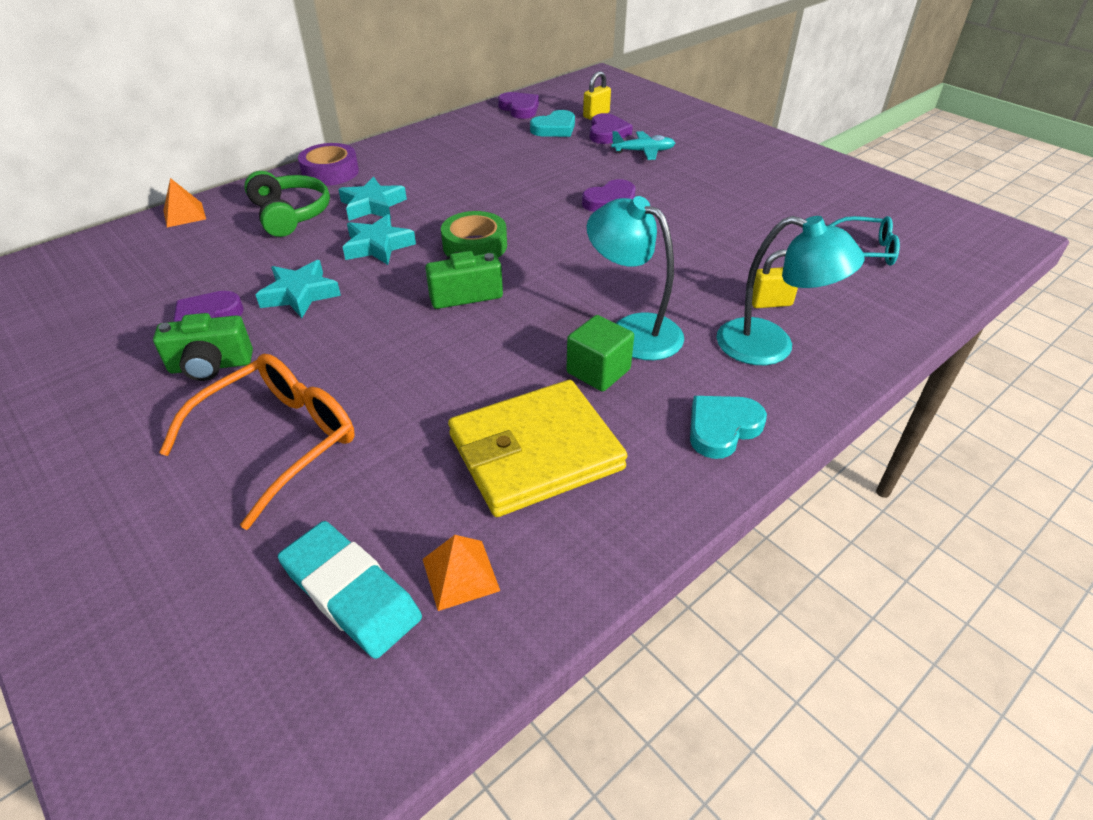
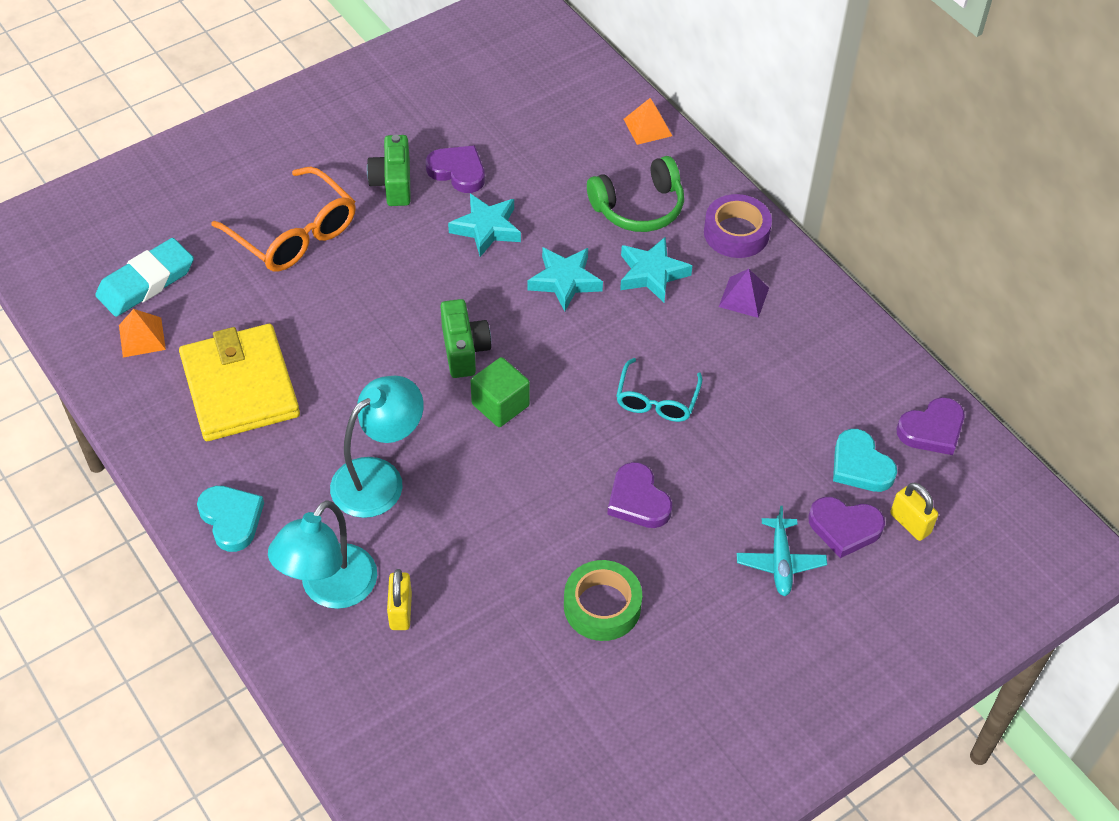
camera: 95 degrees right, 10 degrees up
green tape [441,211,507,258] -> green tape moved to [564,560,642,641]
green cube [566,315,634,392] -> green cube moved to [471,357,530,427]
turquoise glasses [828,216,900,266] -> turquoise glasses moved to [616,358,702,422]
none -> purple pyramid [719,269,769,318]

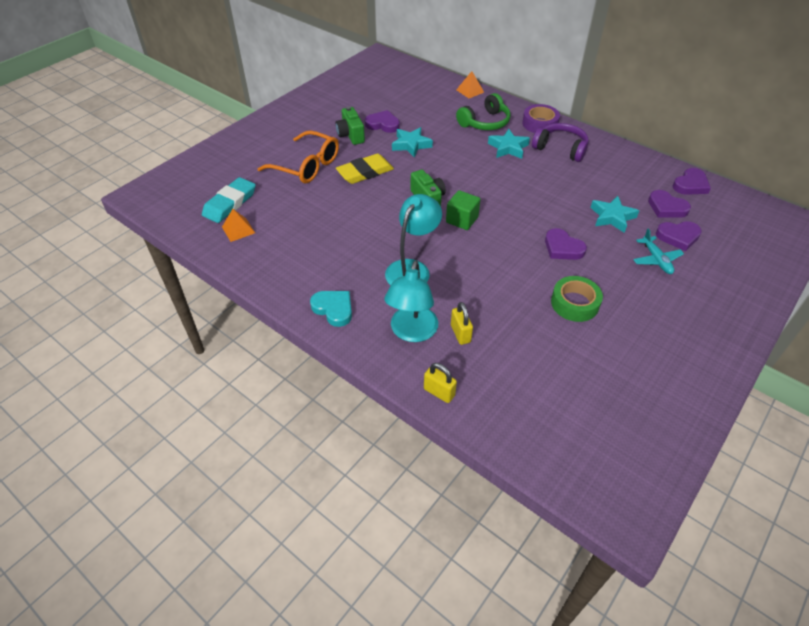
camera: 15 degrees left, 5 degrees down
yellow wallet [179,324,300,441] -> none
turquoise star [528,247,603,311] -> turquoise star moved to [590,196,639,233]
turquoise glasses [616,358,702,422] -> none
purple pyramid [719,269,769,318] -> purple headphones [532,123,589,162]
turquoise heart [833,429,897,492] -> purple heart [648,190,691,218]
yellow padlock [890,483,938,541] -> yellow padlock moved to [424,363,457,403]
none -> yellow eraser [336,154,394,184]

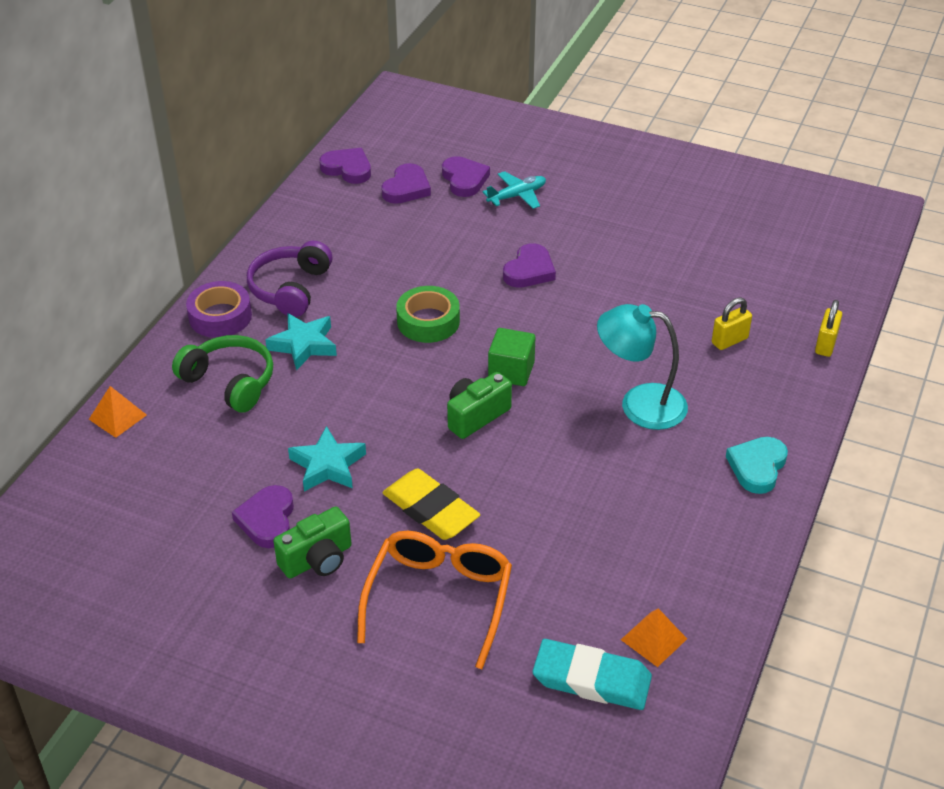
camera: 105 degrees left, 5 degrees down
turquoise lamp [384,261,438,342] -> none
green tape [551,276,603,322] -> green tape moved to [396,286,460,343]
turquoise star [590,196,639,233] -> none

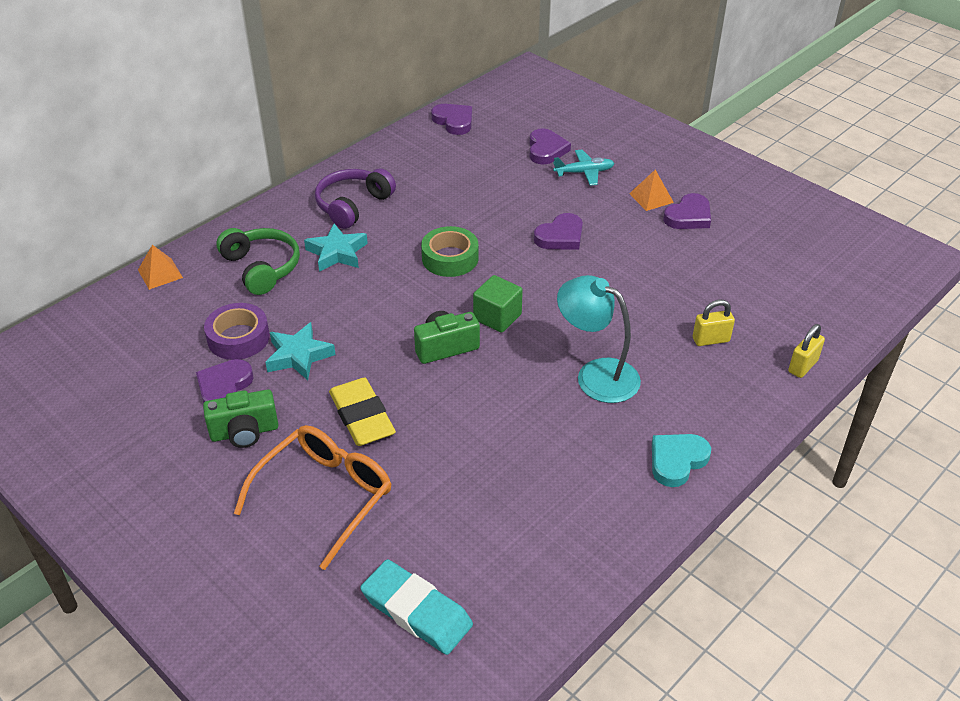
camera: 20 degrees right, 0 degrees up
purple tape [186,281,252,338] -> purple tape moved to [204,303,270,360]
purple heart [381,163,431,204] -> purple heart moved to [663,193,711,229]
orange pyramid [621,608,687,667] -> orange pyramid moved to [629,170,674,211]

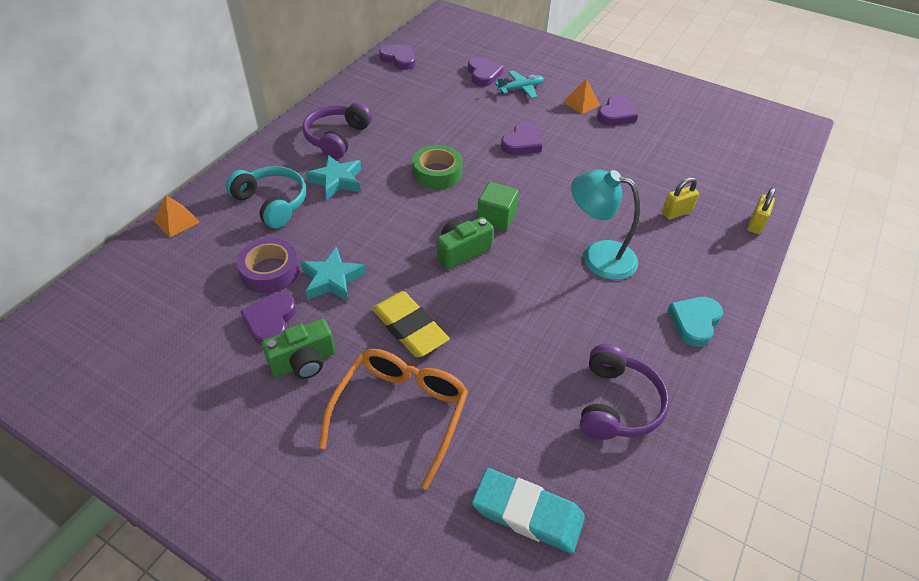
camera: 15 degrees left, 5 degrees up
green headphones [216,228,300,295] -> turquoise headphones [225,166,306,229]
none -> purple headphones [580,344,669,440]

